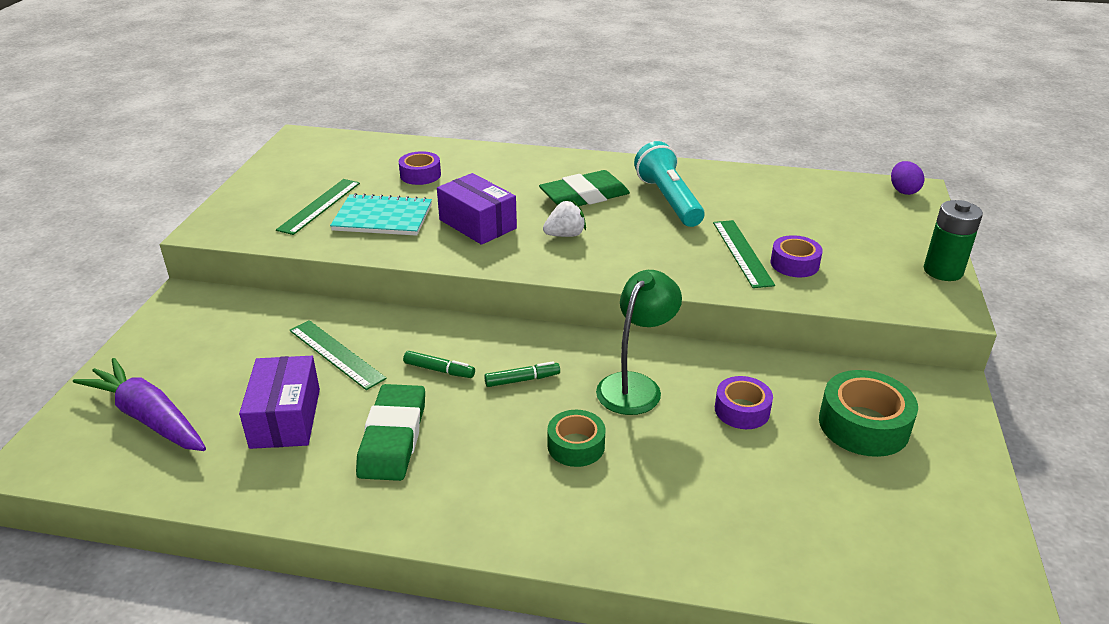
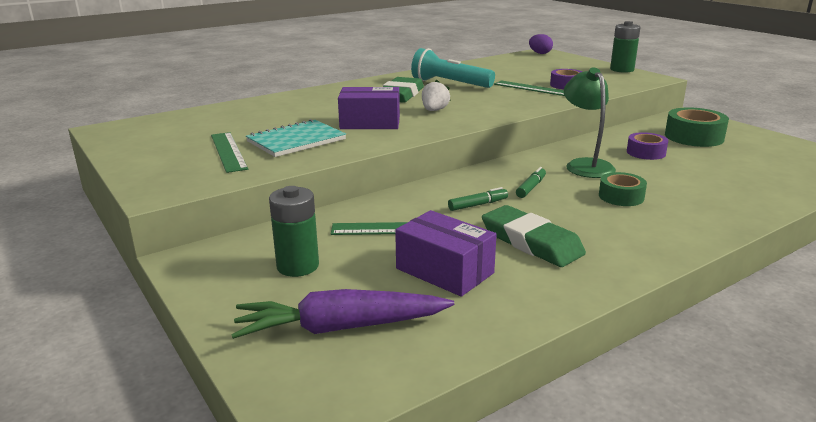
camera: 45 degrees left, 10 degrees down
purple tape [399,151,441,185] -> none
none -> green battery [269,186,319,277]

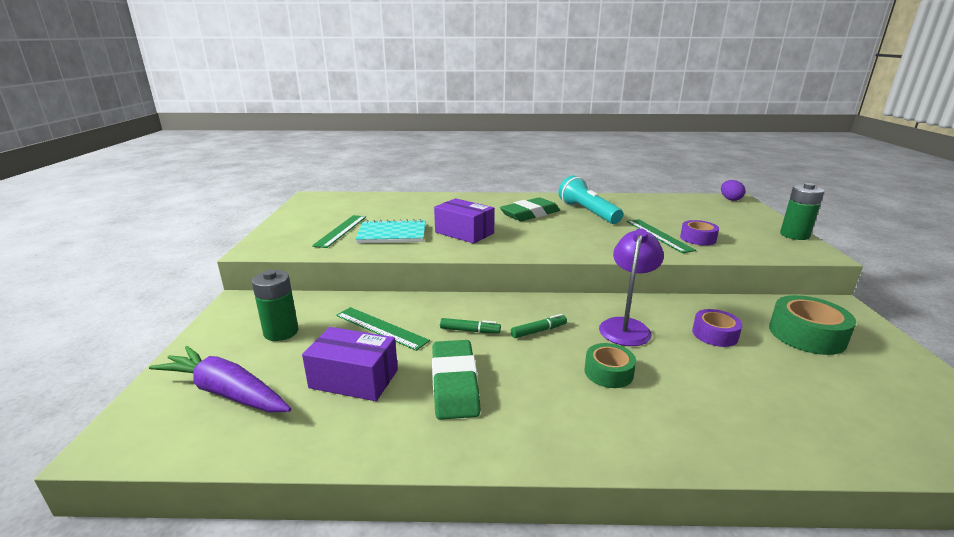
camera: 35 degrees right, 0 degrees up
purple box [395,210,497,297] -> purple box turned 60 degrees counterclockwise [302,327,398,401]
white strawberry [422,80,451,111] -> none
green lamp [564,67,616,178] -> purple lamp [599,228,664,346]

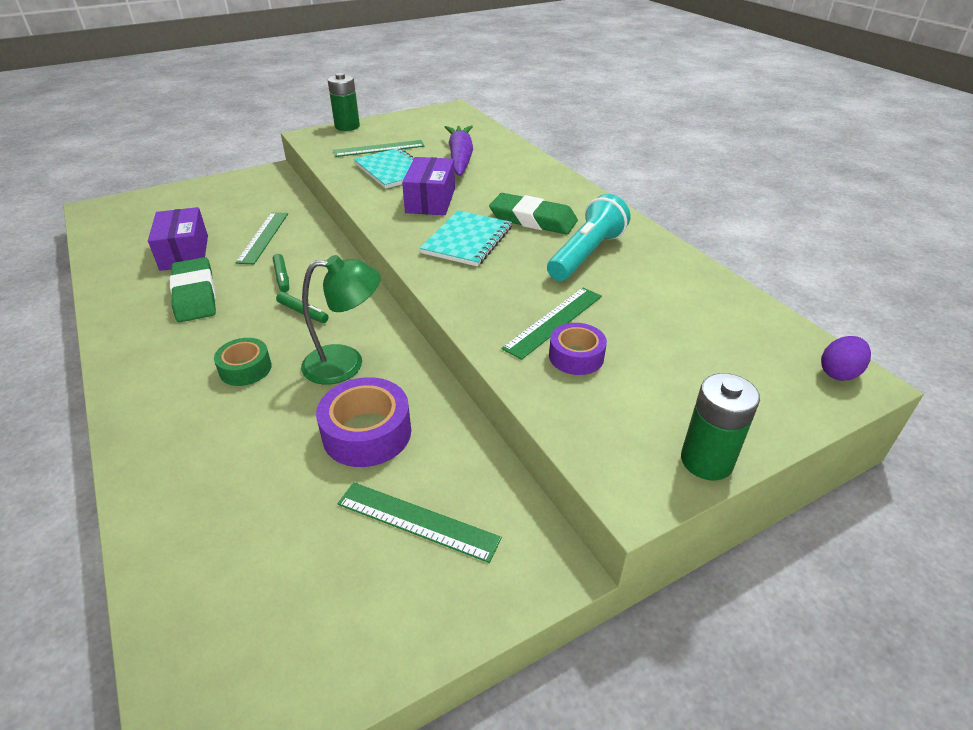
camera: 60 degrees right, 15 degrees up
purple carrot [149,346,291,412] -> purple carrot moved to [445,125,473,176]
green battery [252,270,299,341] -> green battery moved to [328,73,360,131]
green eraser [432,340,480,420] -> green eraser turned 75 degrees counterclockwise [170,257,216,322]
purple lamp [599,228,664,346] -> green lamp [301,255,381,385]
purple tape [692,309,742,347] -> purple tape [316,377,411,467], size x1.57
green tape [769,295,856,355] -> green ruler [337,482,502,563]
none -> turquoise notebook [419,210,512,267]

